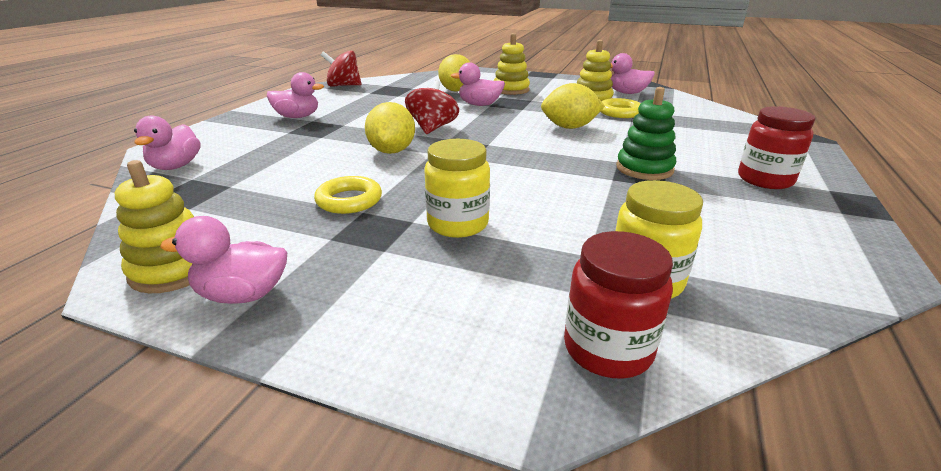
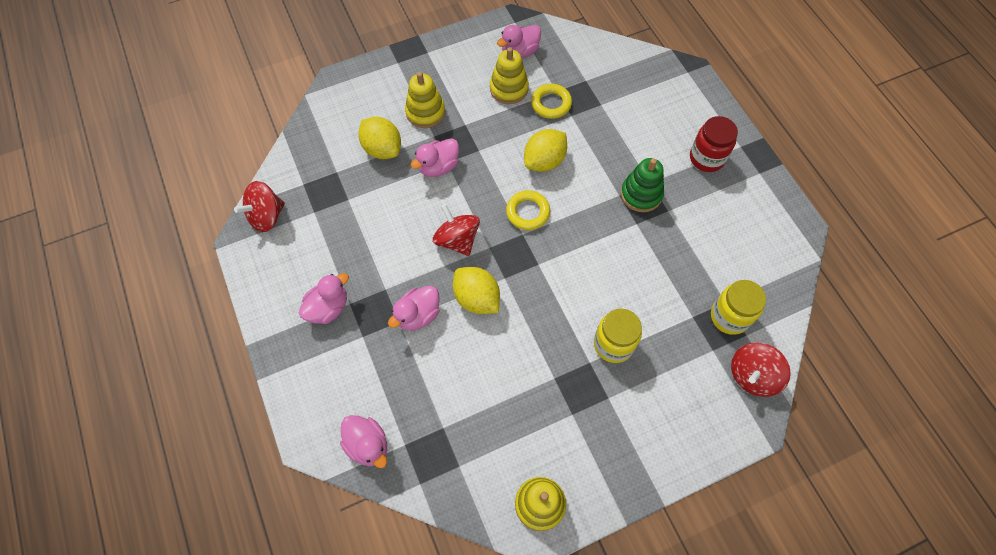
camera: 45 degrees left, 35 degrees up
pink duck [160,216,287,304] -> pink duck moved to [388,286,440,331]
yellow ring [314,176,382,214] -> yellow ring moved to [506,190,550,230]
red jar [564,231,673,379] -> red spinning top [731,343,791,397]

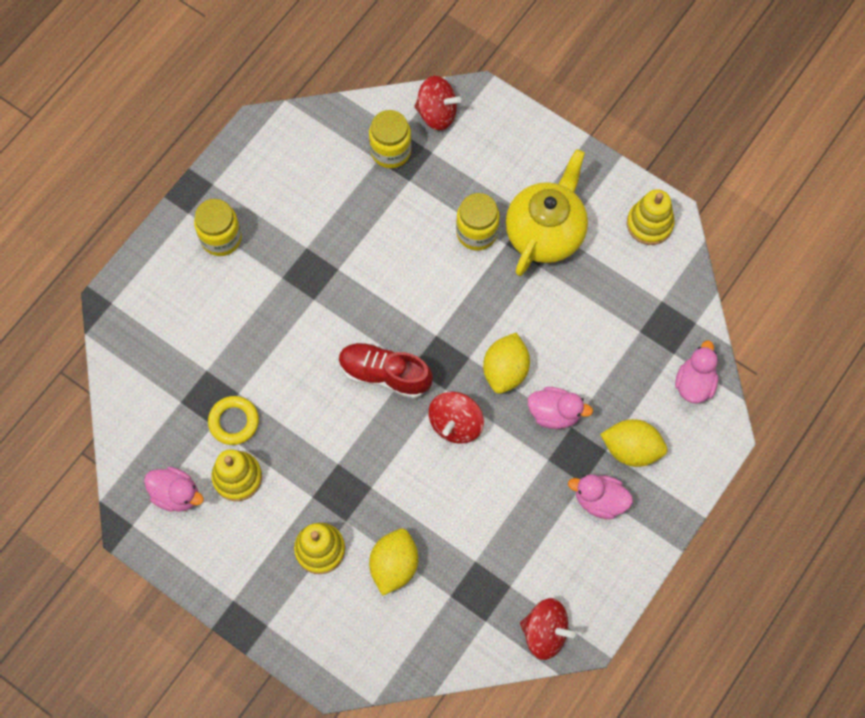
camera: 120 degrees left, 5 degrees up
pink duck [411,138,459,177] -> none
yellow ring [506,190,550,230] -> red shoe [339,342,433,399]
yellow lemon [524,129,567,172] -> yellow lemon moved to [600,419,667,467]
green stacking toy [621,158,664,212] -> none
red jar [690,116,738,172] -> yellow jar [194,199,242,256]
none -> yellow teapot [506,149,588,276]

